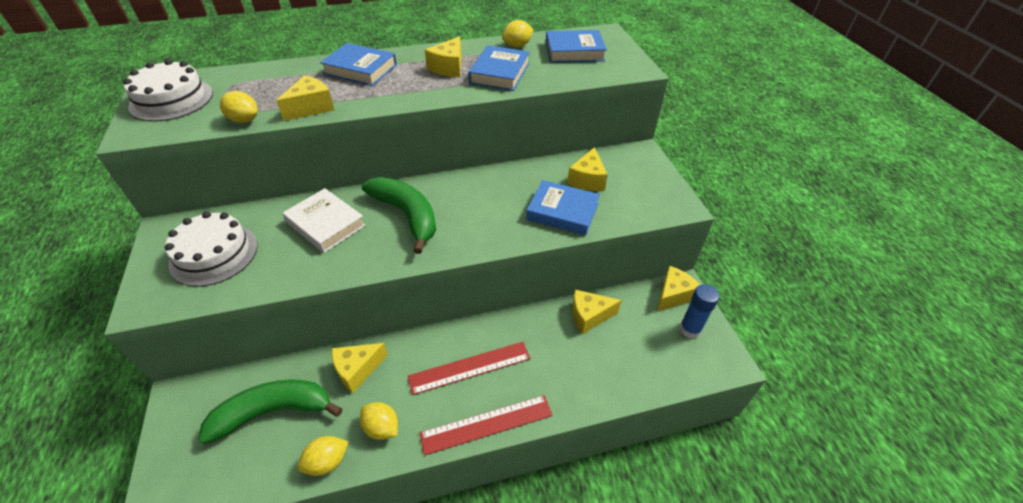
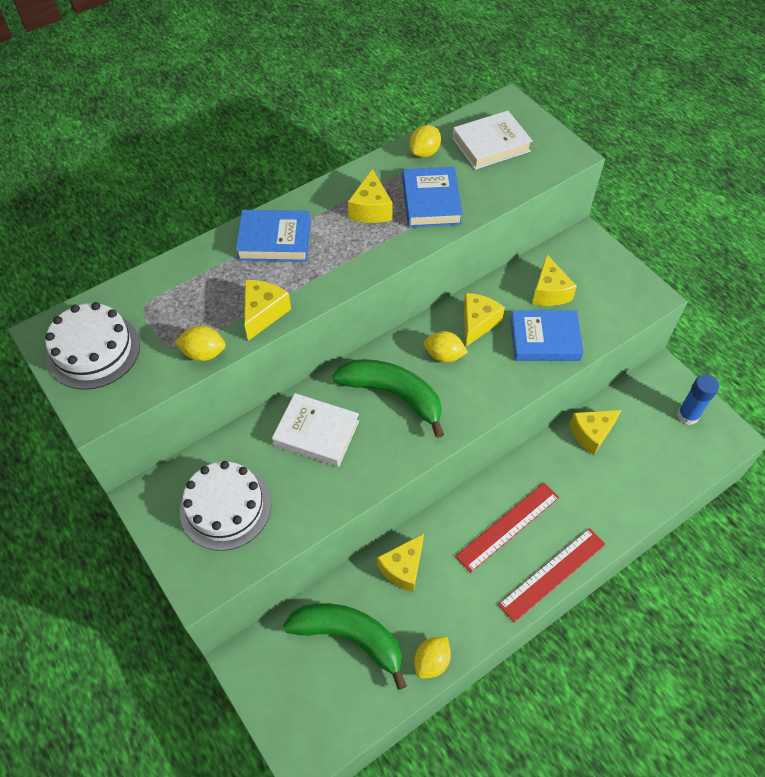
camera: 20 degrees left, 10 degrees up
green banana [198,379,342,444] -> green banana turned 60 degrees clockwise [283,603,407,690]
yellow lemon [360,402,398,440] -> yellow lemon moved to [424,331,468,363]
blue book [546,30,607,63] -> white book [452,111,533,170]
yellow cheese [657,266,700,311] -> yellow cheese moved to [463,293,505,347]

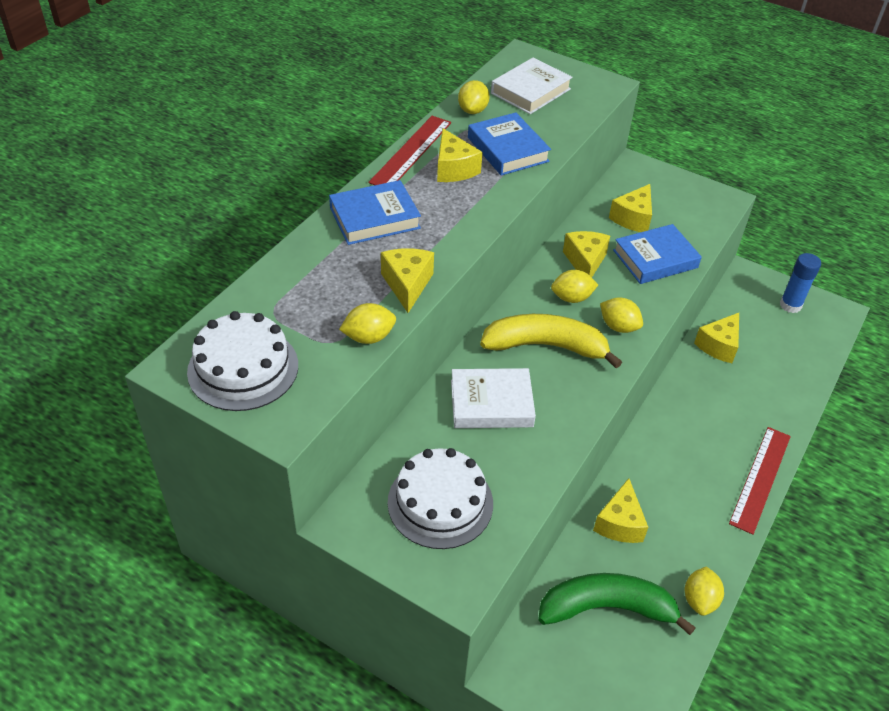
camera: 25 degrees left, 10 degrees down
green banana [332,359,444,438] -> yellow banana [480,314,622,368]
red ruler [455,483,559,573] -> red ruler moved to [368,116,451,185]
yellow cheese [532,255,577,306] -> yellow cheese turned 60 degrees clockwise [609,184,652,232]
none -> yellow lemon [600,297,643,333]

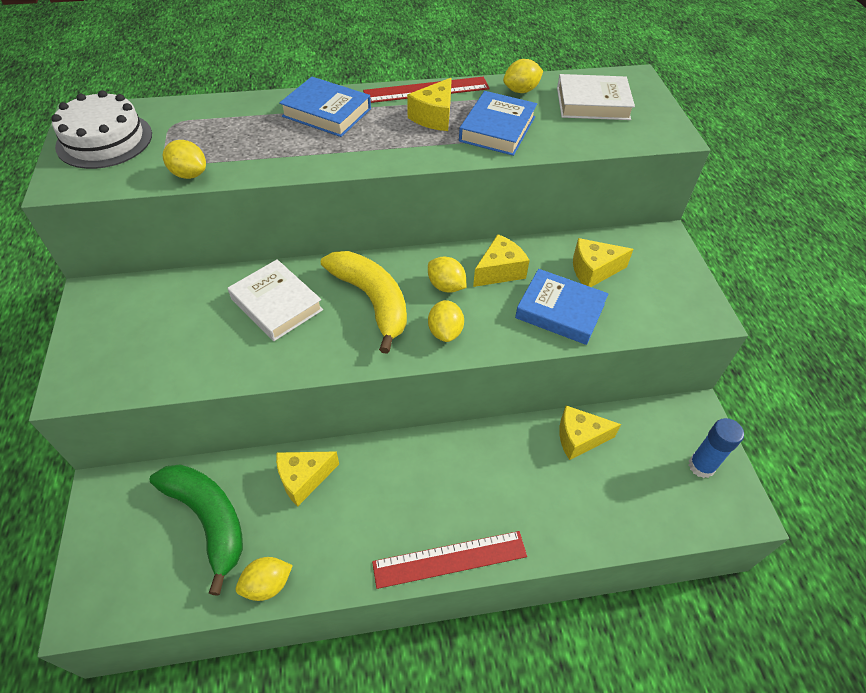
camera: 50 degrees right, 5 degrees up
yellow cheese [381,248,434,313] -> none
white cake [388,448,493,549] -> none

